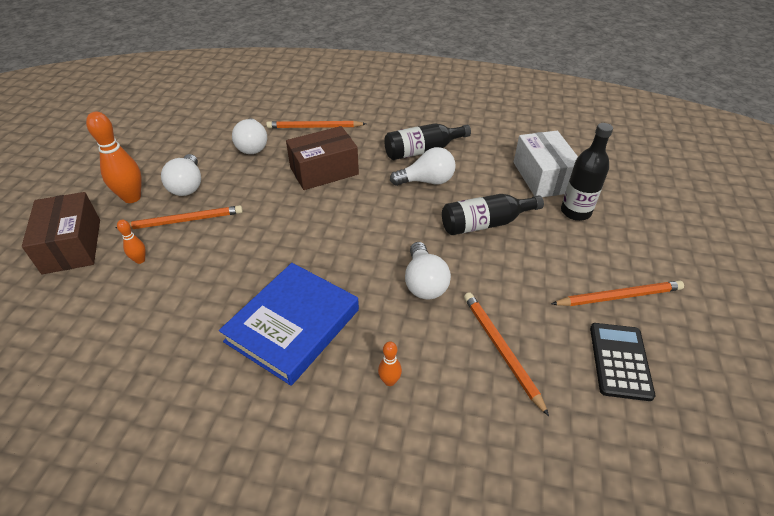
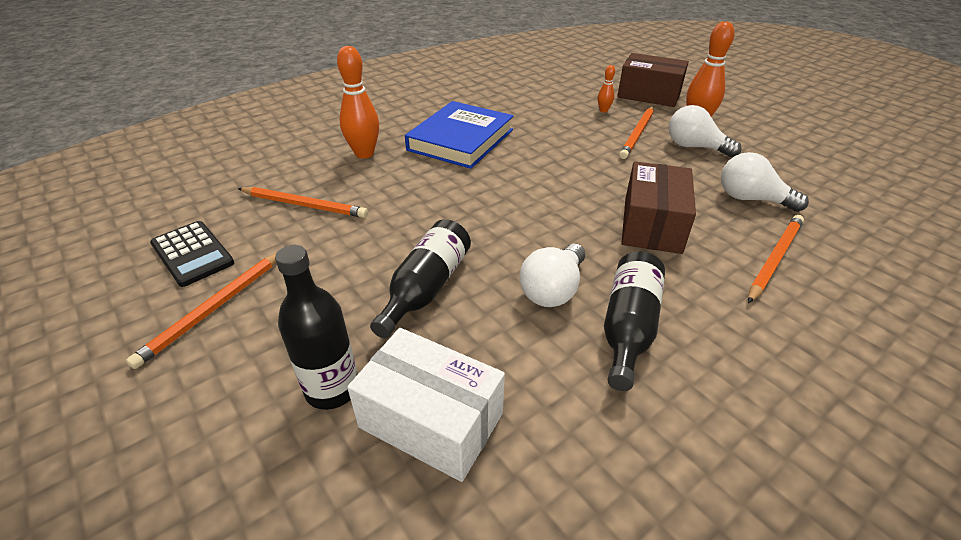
camera: 130 degrees right, 5 degrees down
blue book [219,263,359,386] -> blue book turned 45 degrees clockwise [405,101,513,169]
orange bowling pin [378,341,402,386] -> orange bowling pin [337,46,379,159], size x2.02
white light bulb [405,242,451,299] -> none

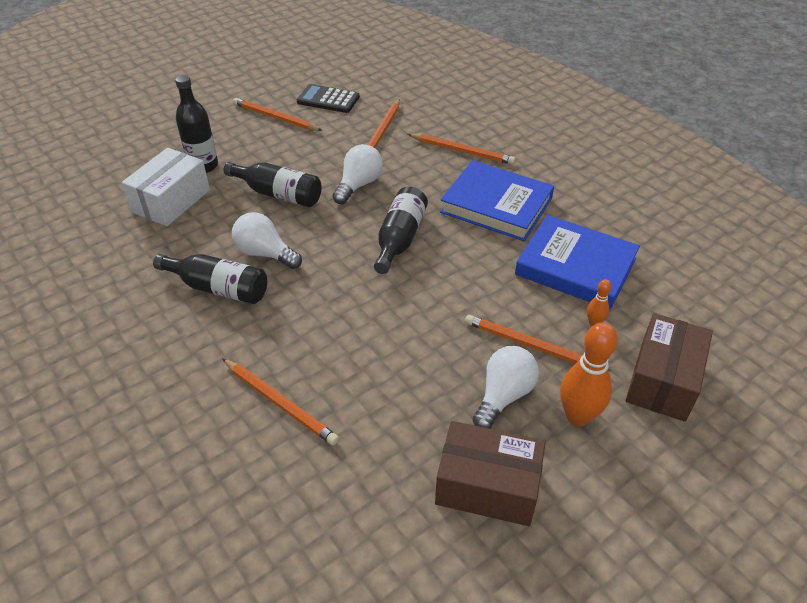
camera: 90 degrees right, 5 degrees up
black calculator [150,221,234,287] -> black calculator turned 60 degrees clockwise [297,84,360,113]
orange bowling pin [337,46,379,159] -> orange pencil [408,134,516,165]
brown box [622,161,696,254] -> brown box moved to [435,421,546,526]
white light bulb [721,152,809,212] -> white light bulb moved to [332,144,383,204]
none -> black bottle [374,187,428,274]
none -> blue book [515,215,640,310]

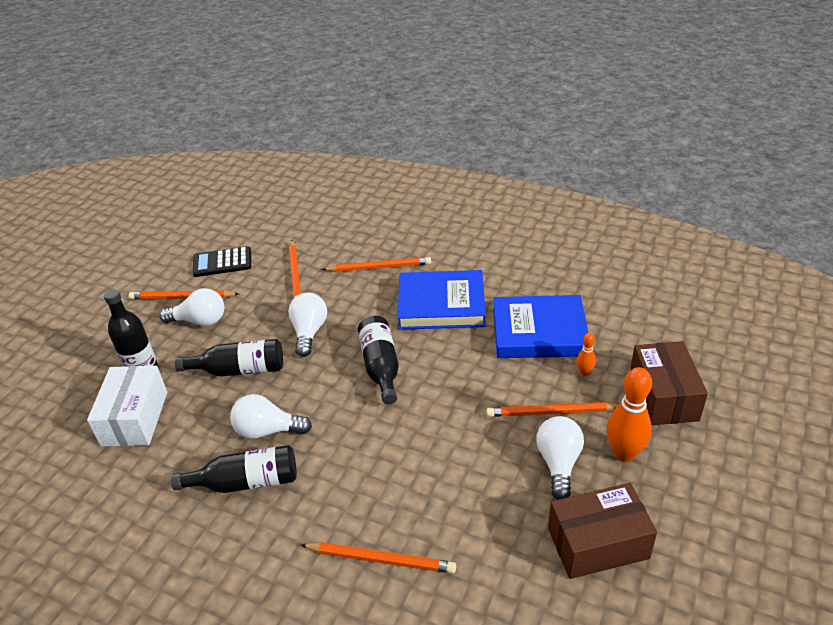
camera: 25 degrees left, 5 degrees down
none -> white light bulb [160,288,224,326]

